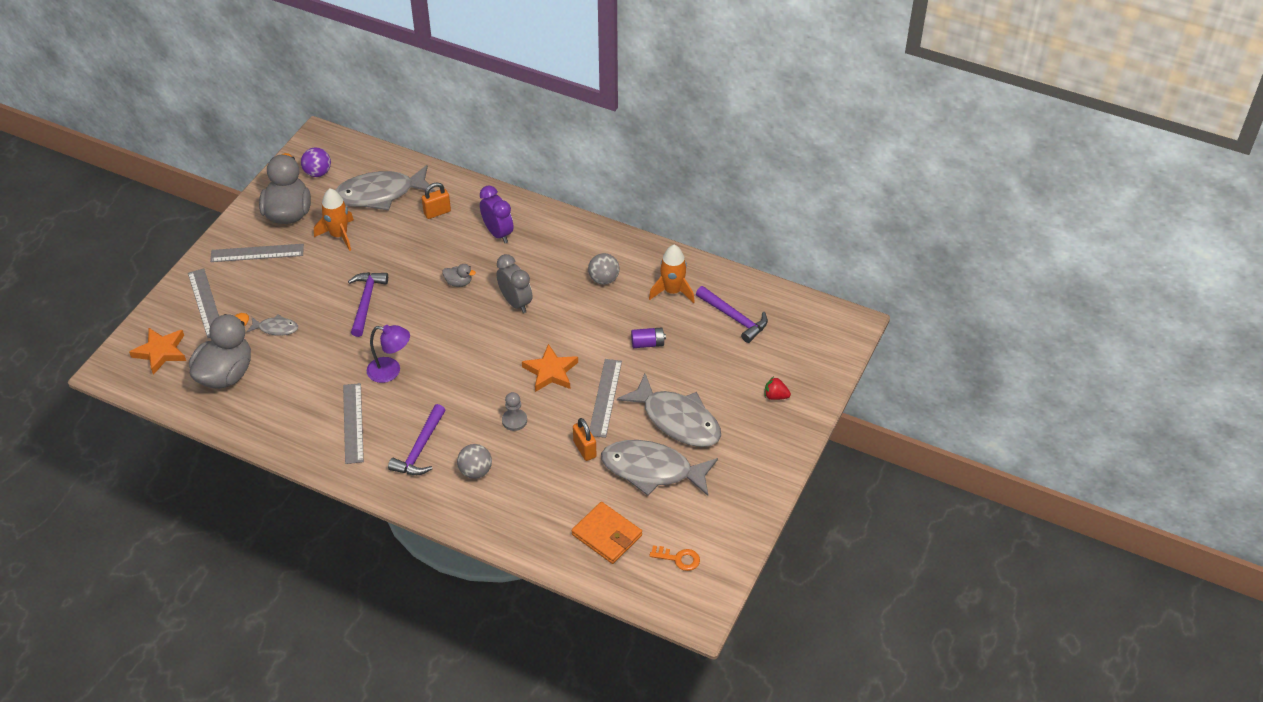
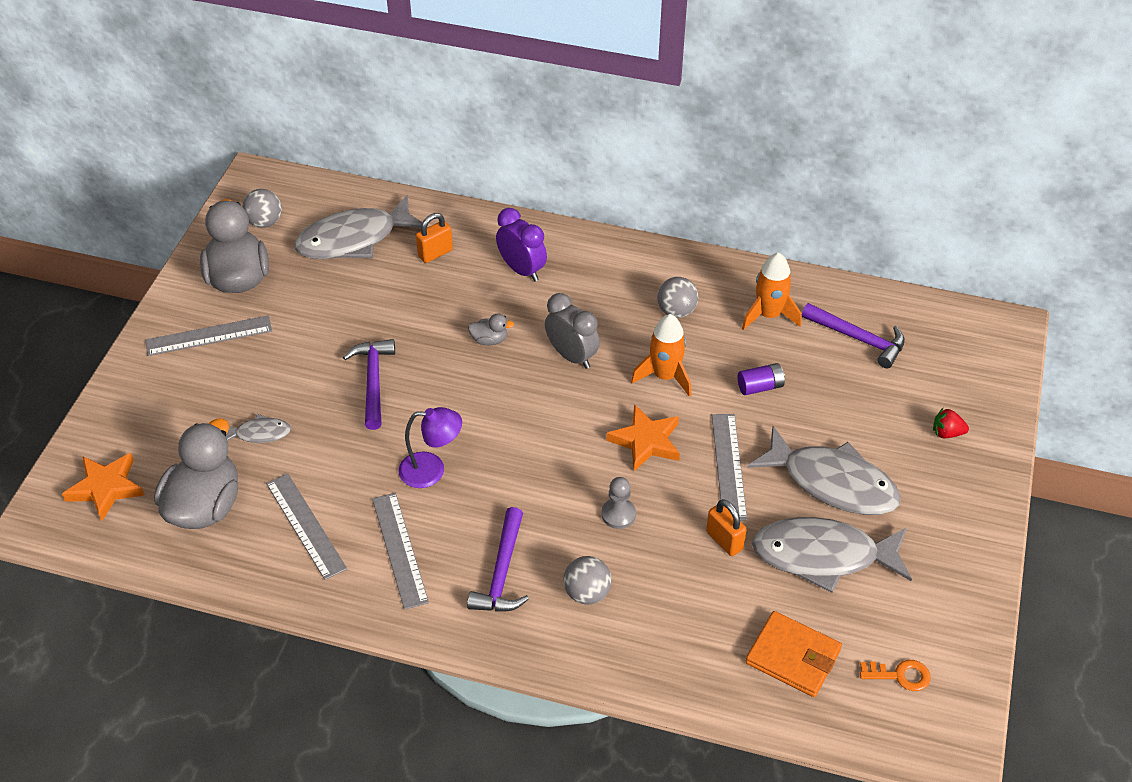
camera: 10 degrees left, 0 degrees up
grey ruler [188,268,219,338] -> grey ruler moved to [266,473,347,580]
purple ball [301,148,331,177] -> grey ball [242,189,282,228]
orange rocket [314,188,354,251] -> orange rocket moved to [631,314,691,397]

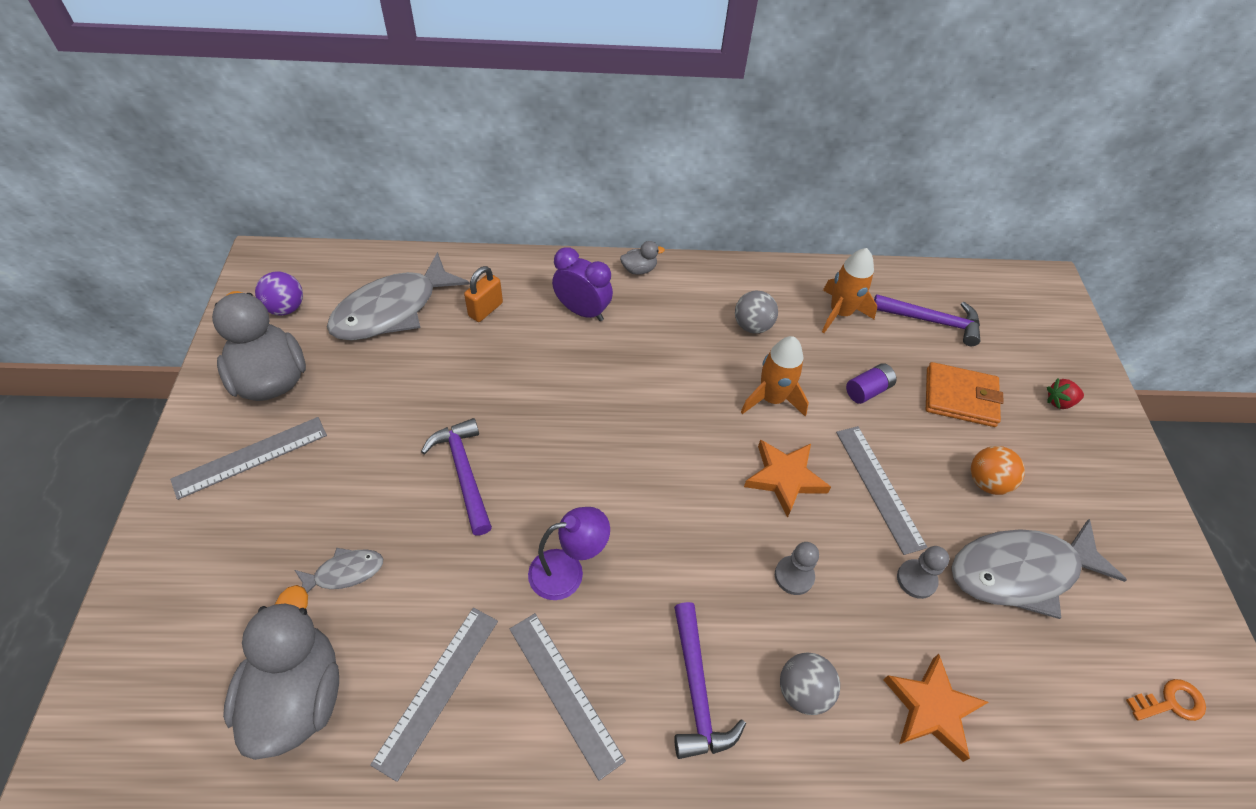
camera: 20 degrees left, 5 degrees up
orange star [62,453,145,521] -> orange star moved to [883,654,988,762]
grey ball [242,189,282,228] -> purple ball [255,271,303,316]
grey ruler [266,473,347,580] -> grey ruler turned 75 degrees clockwise [370,608,498,782]
grey duck [468,314,514,345] -> grey duck moved to [620,241,665,275]
grey clock [545,293,600,369] -> none
orange padlock [706,499,747,556] -> grey pawn [897,546,949,599]
orange wallet [745,611,842,697] -> orange wallet moved to [926,362,1004,427]
grey fish [747,426,901,515] -> orange ball [971,446,1025,495]

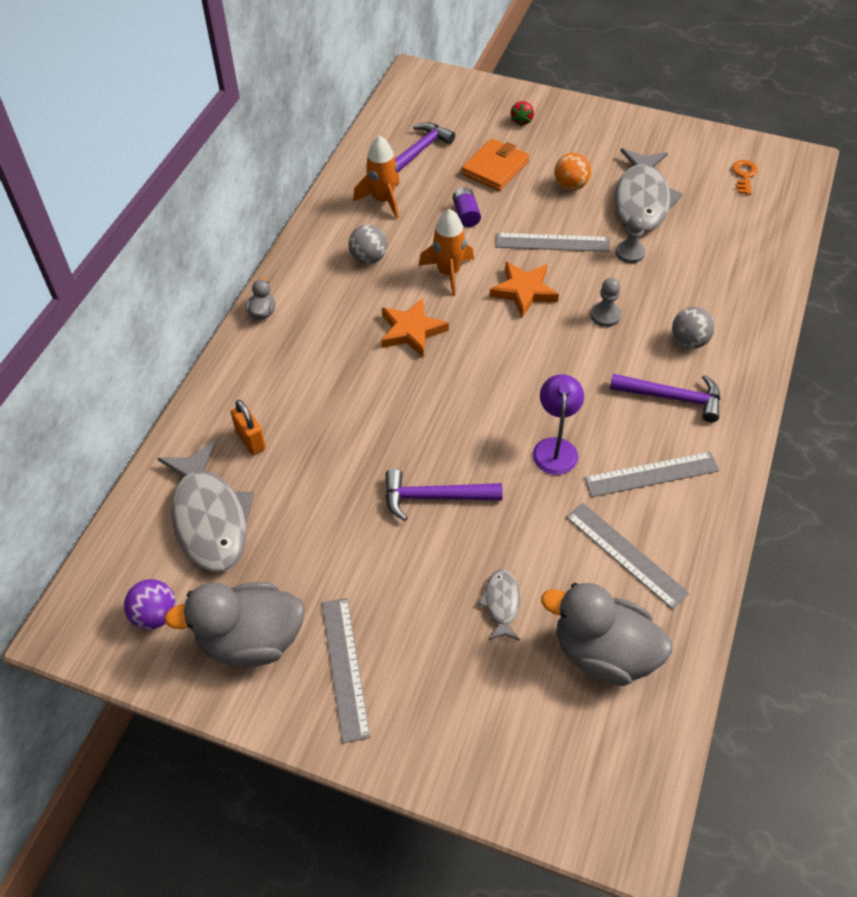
camera: 65 degrees left, 0 degrees up
purple clock [552,247,613,321] -> none
orange star [883,654,988,762] -> orange star moved to [381,298,449,358]

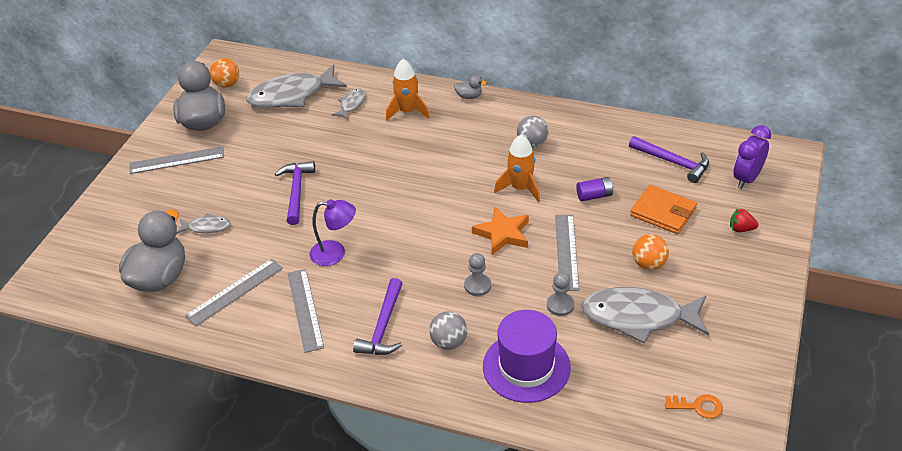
camera: 90 degrees right, 10 degrees down
purple ball [124,579,176,630] -> orange ball [210,58,239,88]
orange padlock [231,400,266,455] -> grey fish [332,89,366,119]
orange rocket [353,136,400,219] -> orange rocket moved to [386,59,430,121]
orange star [381,298,449,358] -> none
none -> purple hat [483,310,571,403]
none -> purple clock [733,125,771,189]

